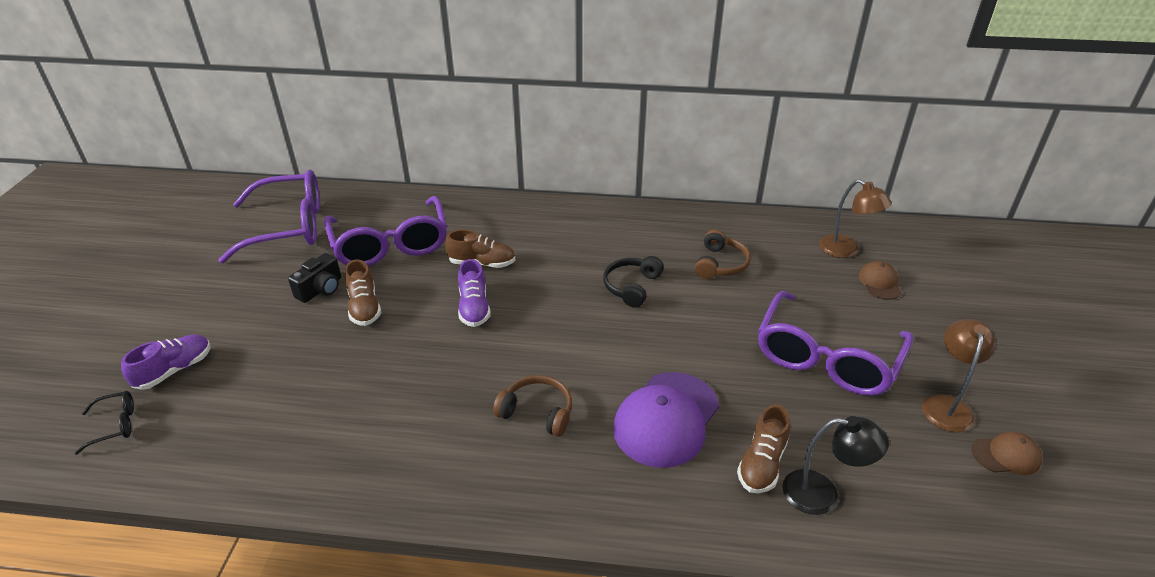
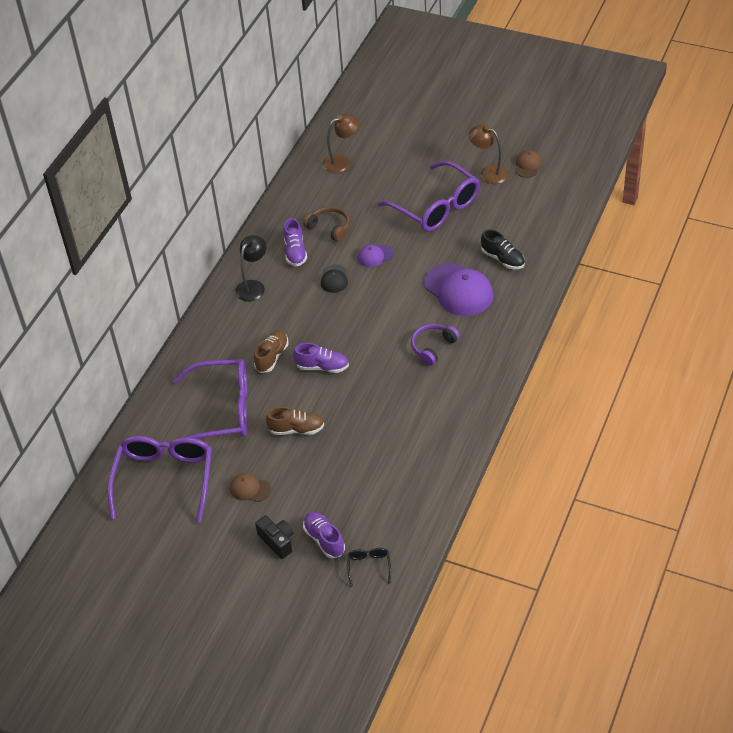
camera: 70 degrees left, 10 degrees up
black camera [288,253,341,303] -> black camera moved to [255,516,293,559]
brown headphones [493,375,572,437] -> purple headphones [411,324,460,366]
black headphones [603,256,664,308] -> black cap [321,264,348,293]
brown shoe [737,404,790,493] -> black shoe [481,229,525,269]
black lamp [782,416,889,515] -> black lamp moved to [235,235,267,302]
brown cap [859,261,901,300] -> brown cap moved to [230,473,271,502]
none -> purple shoe [284,218,307,267]
none -> purple cap [358,244,394,267]

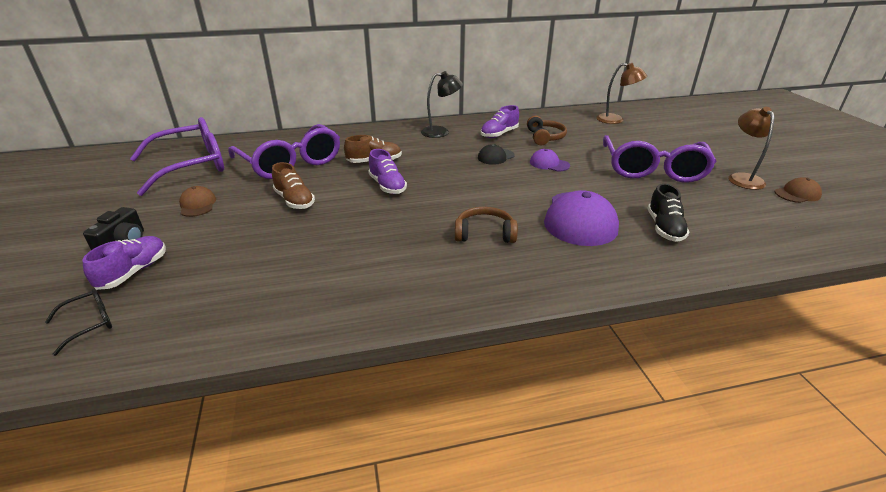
camera: 50 degrees right, 15 degrees down
purple headphones [411,324,460,366] -> brown headphones [455,207,518,243]

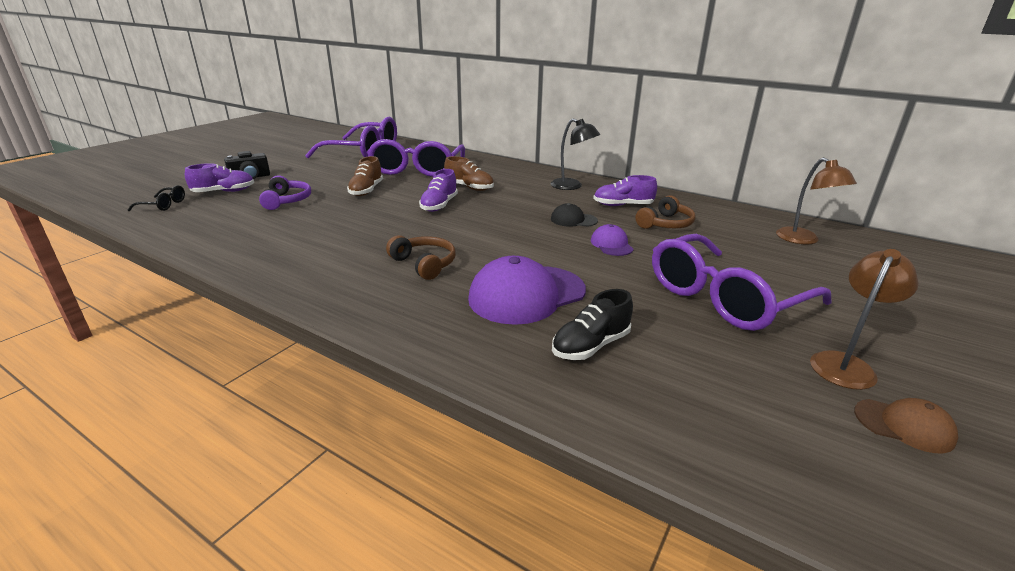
camera: 45 degrees right, 5 degrees down
brown cap [179,186,216,217] -> none
none -> purple headphones [259,175,311,210]

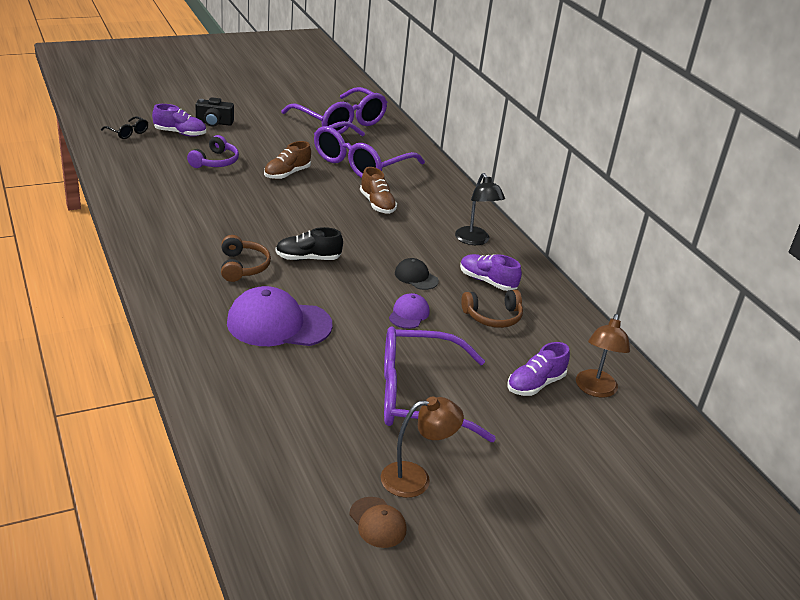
camera: 30 degrees right, 5 degrees up
purple shoe [419,169,458,212] -> purple shoe moved to [507,342,570,396]
black shoe [552,289,633,360] -> black shoe moved to [275,227,343,260]

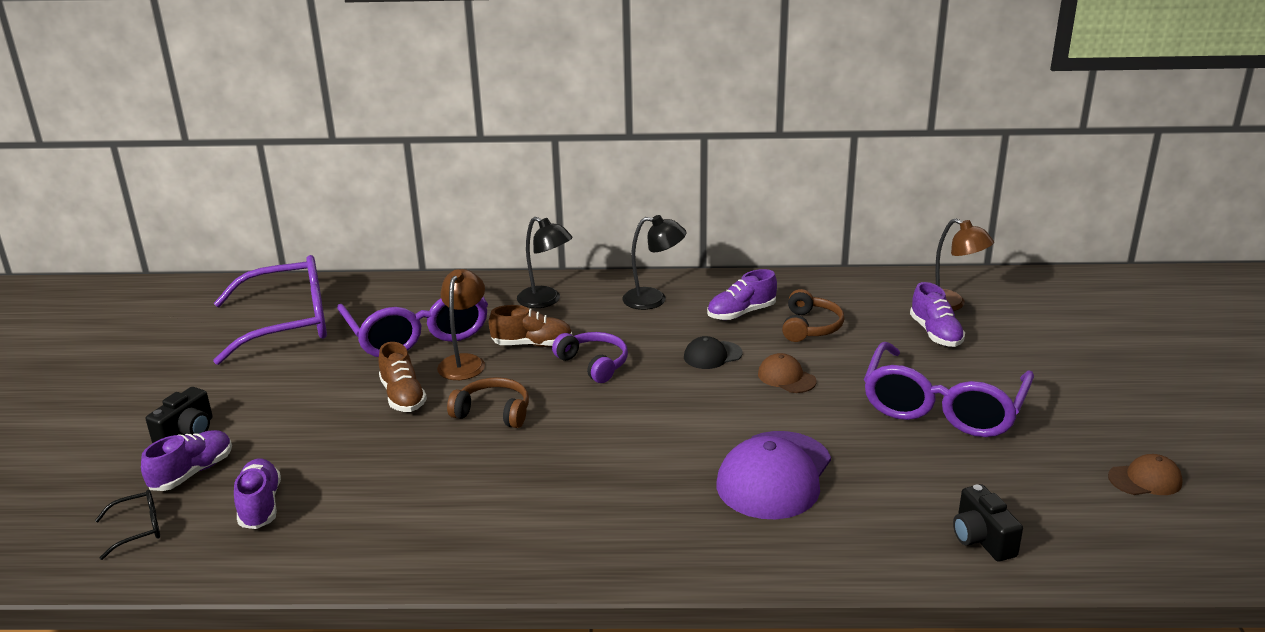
camera: 60 degrees left, 5 degrees down
purple headphones [187,135,239,168] -> purple headphones moved to [552,332,628,383]
brown headphones [221,235,271,282] -> brown headphones moved to [447,377,529,428]
black shoe [275,227,343,260] -> none
brown lamp [381,396,464,498] -> brown lamp moved to [437,269,485,380]
purple cap [389,293,430,329] -> brown cap [758,353,816,393]
none -> purple shoe [234,458,281,529]
none -> black lamp [517,217,573,308]
none -> black camera [953,484,1023,561]

